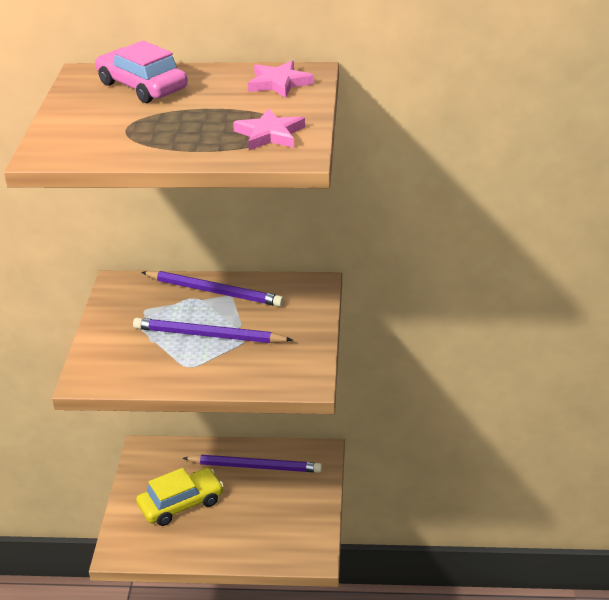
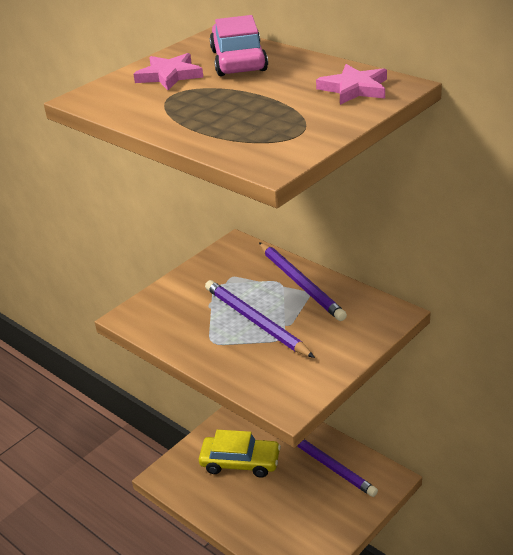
camera: 40 degrees right, 0 degrees up
pink star [233,108,305,150] -> pink star moved to [133,53,203,90]

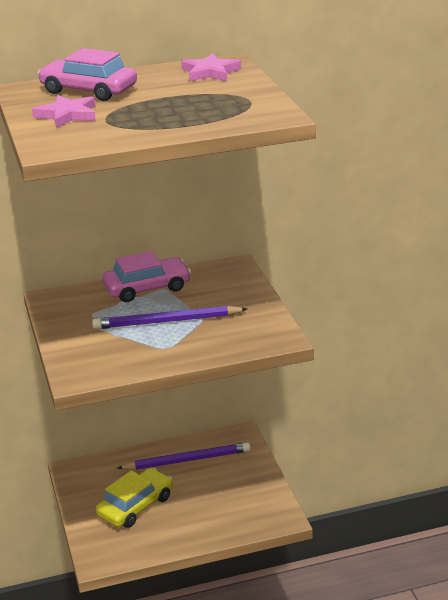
camera: 60 degrees left, 5 degrees down
purple pencil [259,242,347,321] -> pink car [102,251,191,302]

